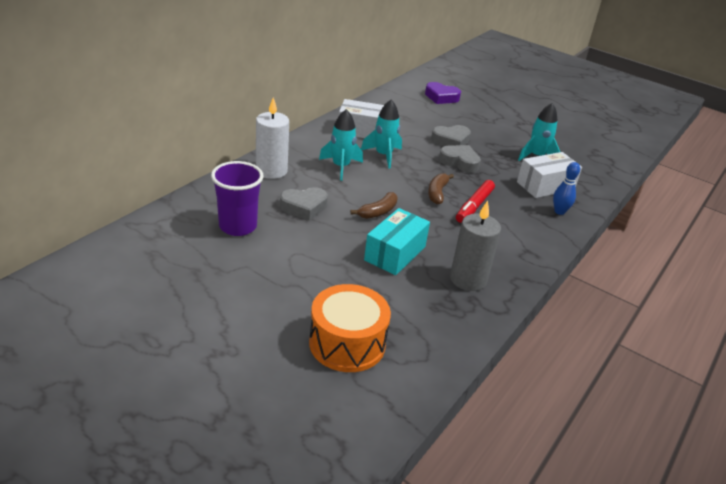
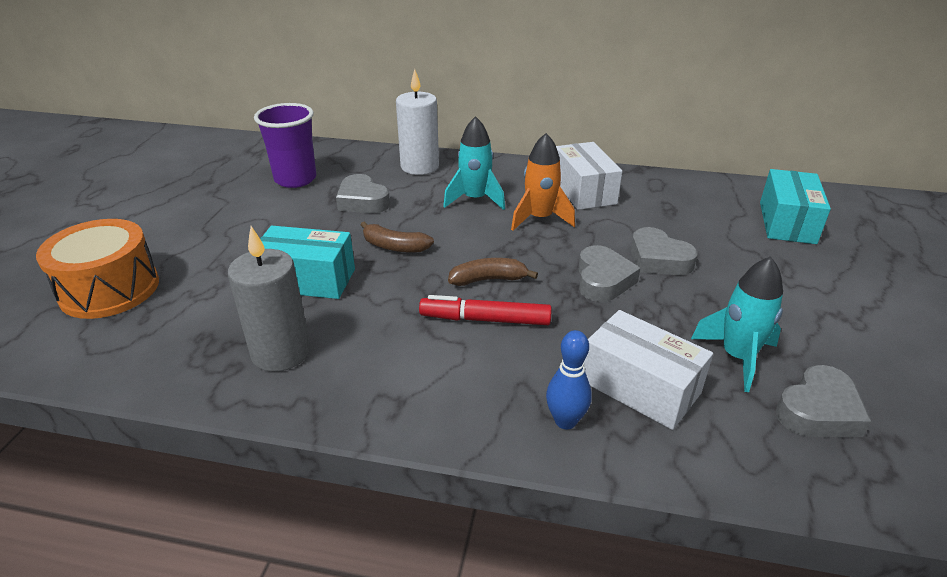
camera: 70 degrees right, 0 degrees up
turquoise rocket [361,99,402,169] -> orange rocket [511,133,575,231]
purple heart [425,82,461,104] -> turquoise box [760,169,831,244]
none -> grey heart [776,365,871,437]

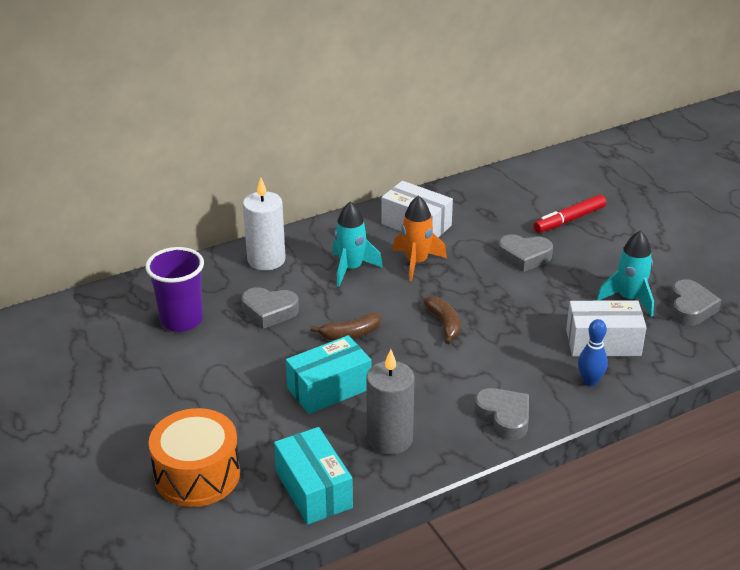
camera: 40 degrees left, 0 degrees up
red marker [419,295,552,325] -> red marker moved to [534,195,606,233]
brown banana [448,258,538,286] -> brown banana turned 120 degrees clockwise [423,296,460,344]
grey heart [578,245,640,302] -> grey heart moved to [474,388,529,440]
turquoise box [760,169,831,244] -> turquoise box moved to [274,427,353,525]

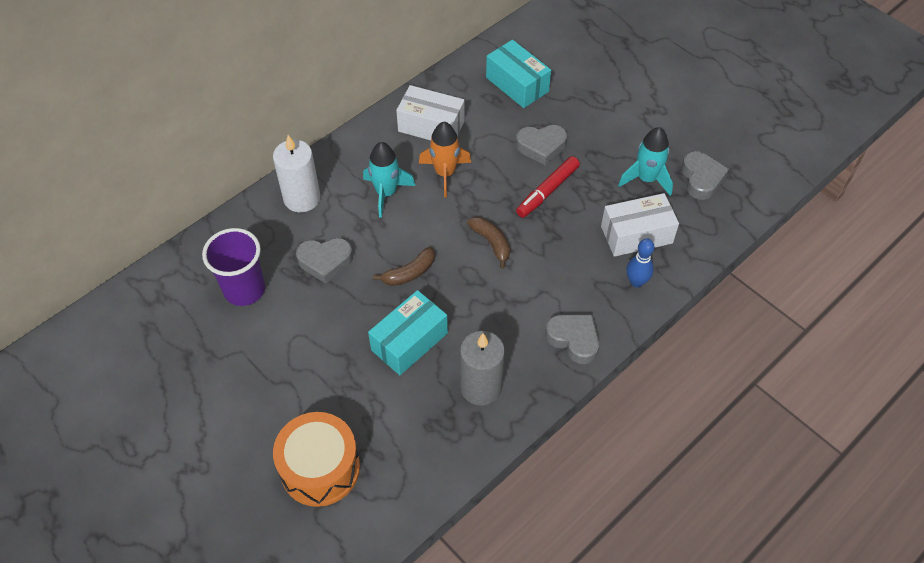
camera: 15 degrees left, 20 degrees up
turquoise box [274,427,353,525] -> turquoise box moved to [486,40,551,108]
red marker [534,195,606,233] -> red marker moved to [516,156,580,218]

